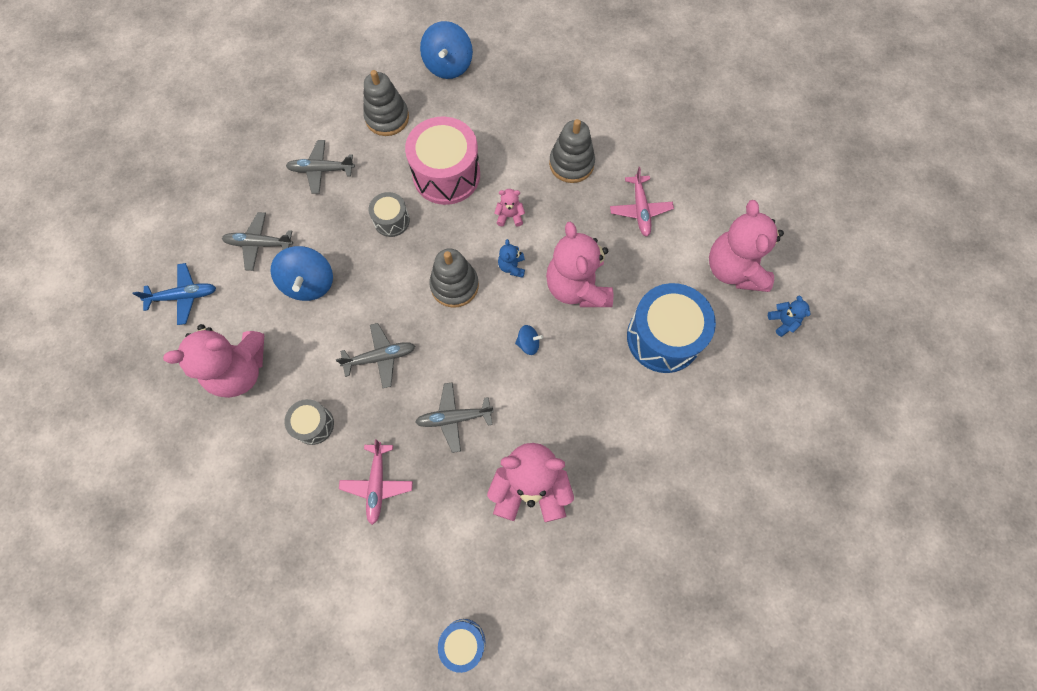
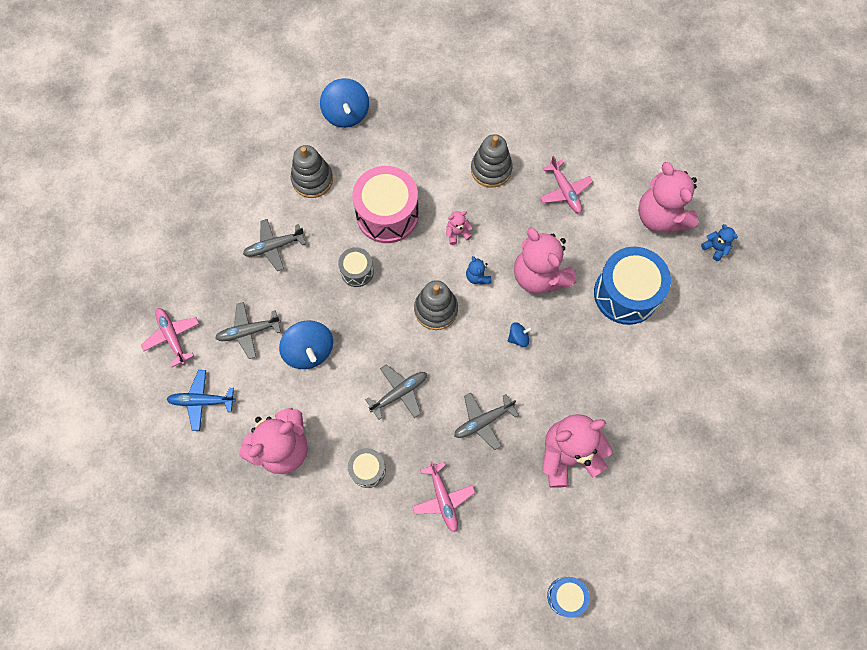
camera: 20 degrees left, 0 degrees up
blue plane [133,263,216,325] -> blue plane turned 150 degrees counterclockwise [166,370,236,431]
none -> pink plane [141,308,199,367]

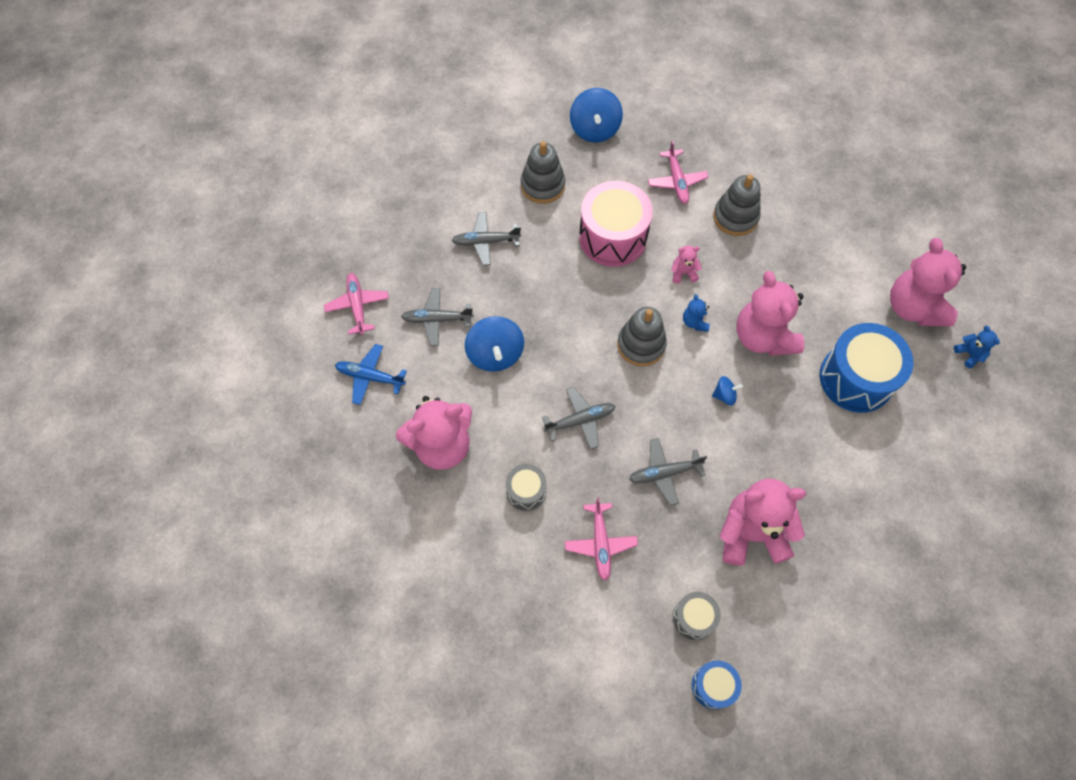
camera: 15 degrees right, 5 degrees down
grey drum [338,247,374,287] -> grey drum moved to [673,592,721,640]
pink plane [540,156,593,213] -> pink plane moved to [648,141,709,204]

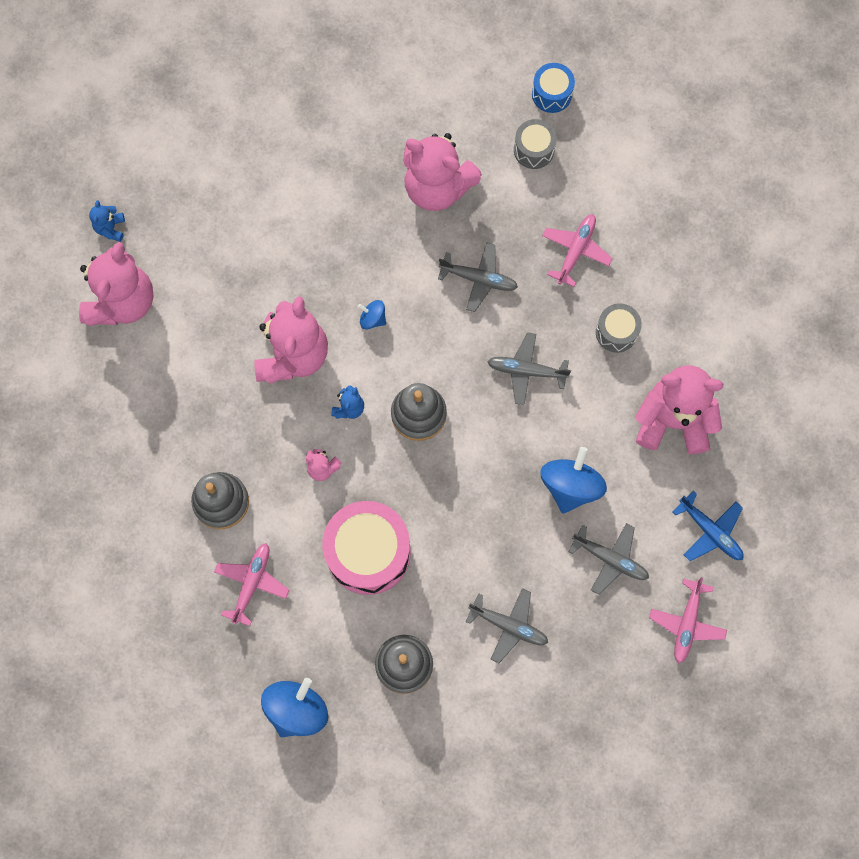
camera: 150 degrees left, 10 degrees up
blue drum [820,323,913,413] -> none

